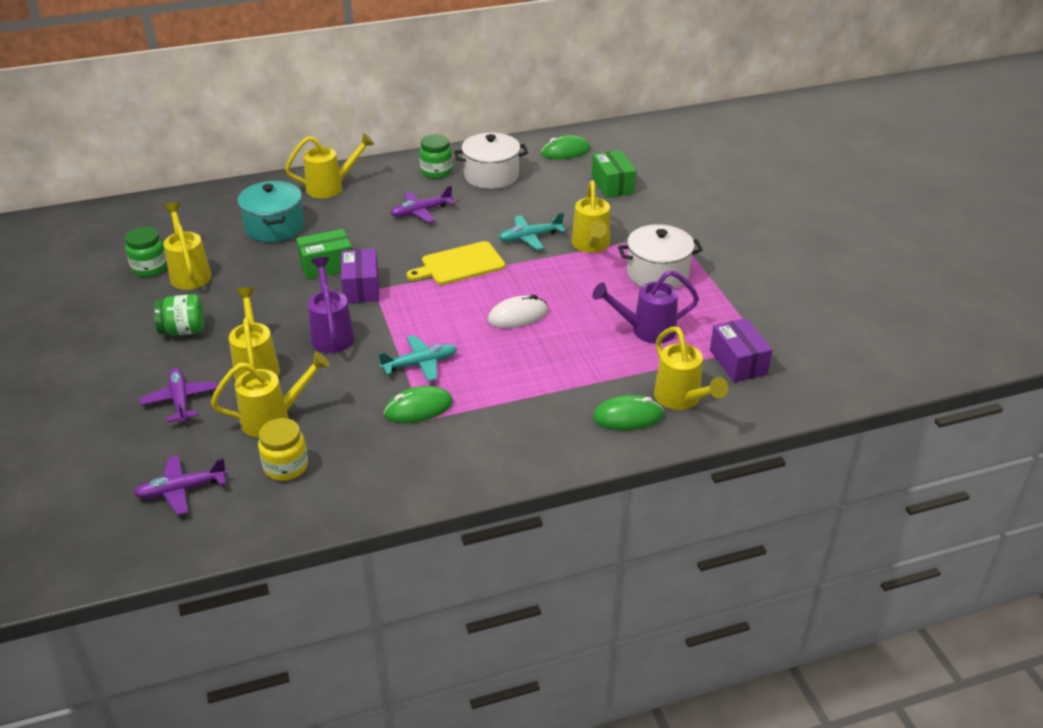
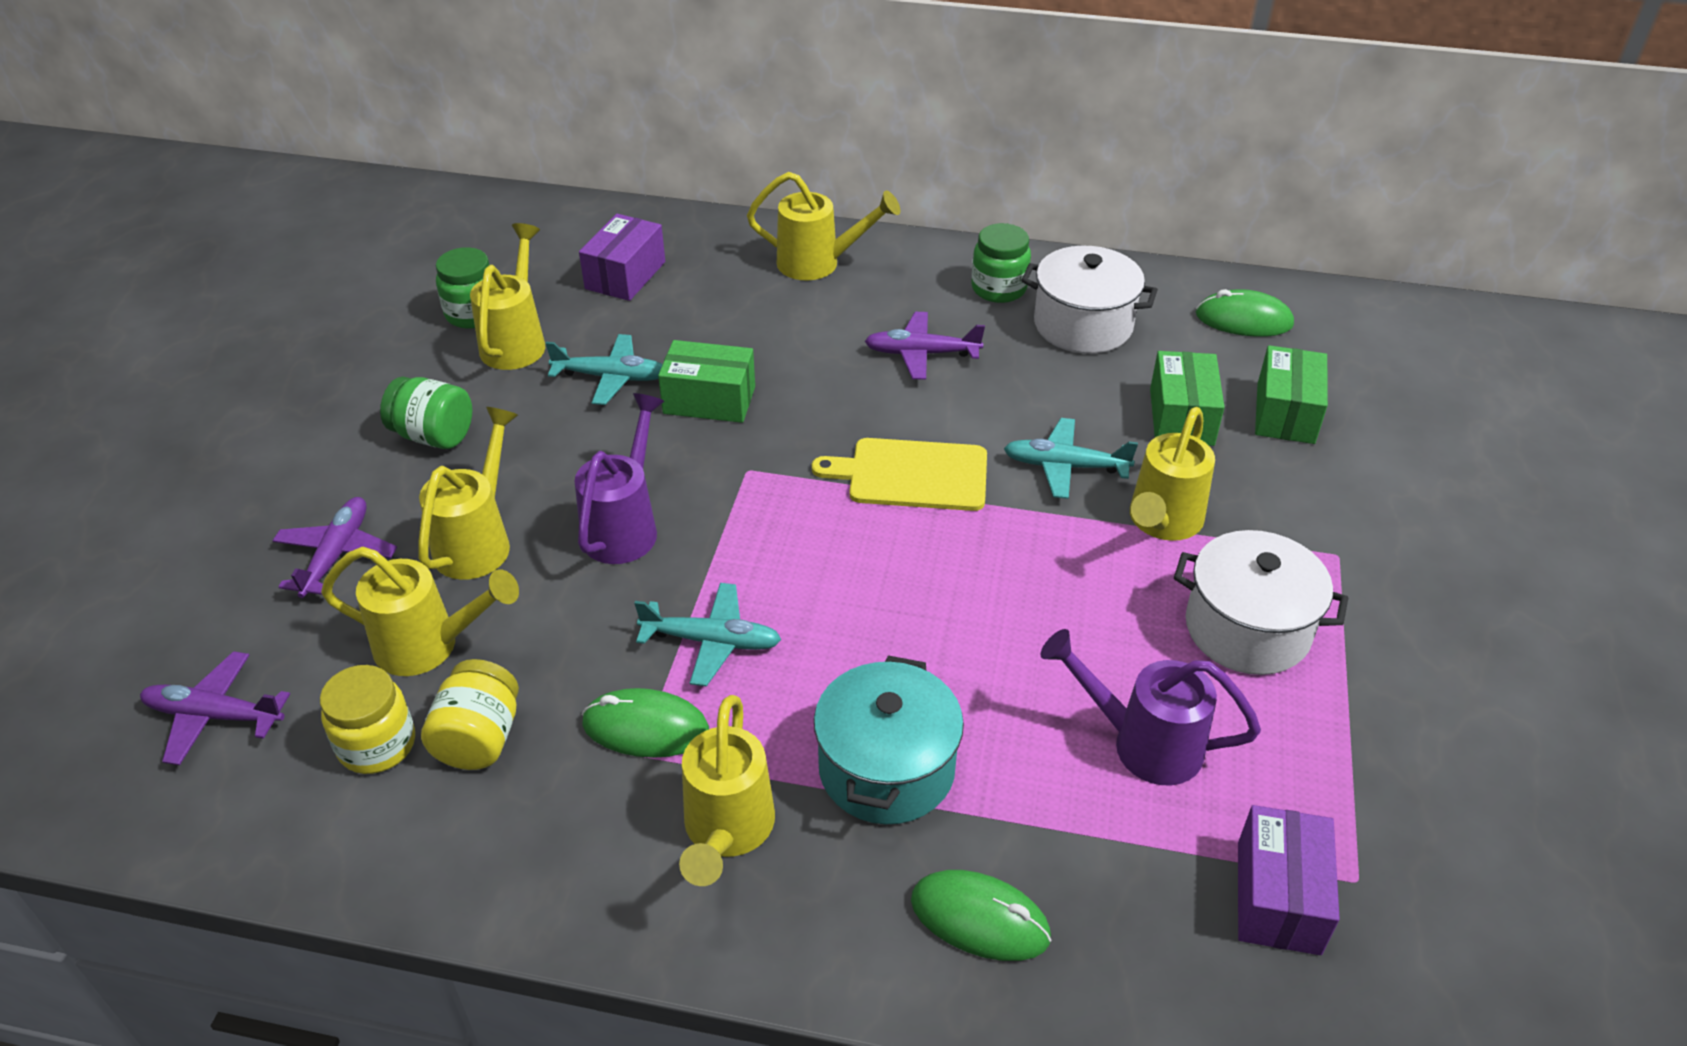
camera: 30 degrees right, 5 degrees up
turquoise pot [238,181,304,242] -> turquoise pot moved to [814,655,964,824]
purple box [341,249,379,303] -> purple box moved to [579,214,665,301]
white mouse [487,295,548,328] -> none
yellow watering can [654,326,728,410] -> yellow watering can moved to [679,695,775,886]
none -> yellow jar [421,659,519,770]
none -> turquoise plane [545,334,663,405]
none -> green box [1150,351,1225,446]

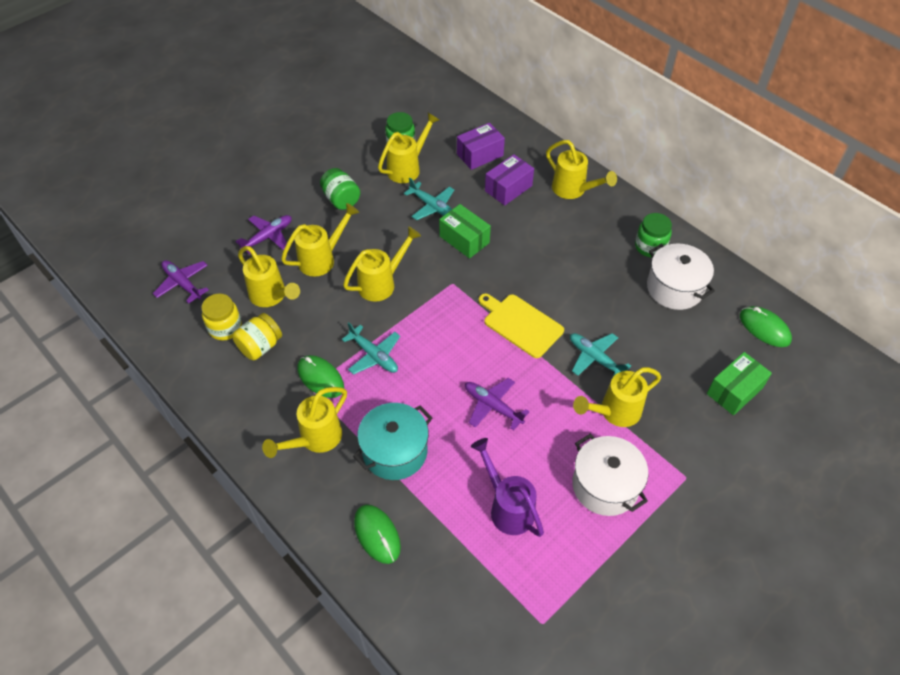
camera: 35 degrees right, 10 degrees up
purple watering can [575,393,664,564] -> yellow watering can [343,227,421,302]
purple plane [865,312,985,380] -> purple plane moved to [465,378,530,430]
green box [1150,351,1225,446] -> none
purple box [1238,805,1340,955] -> purple box moved to [485,154,534,205]

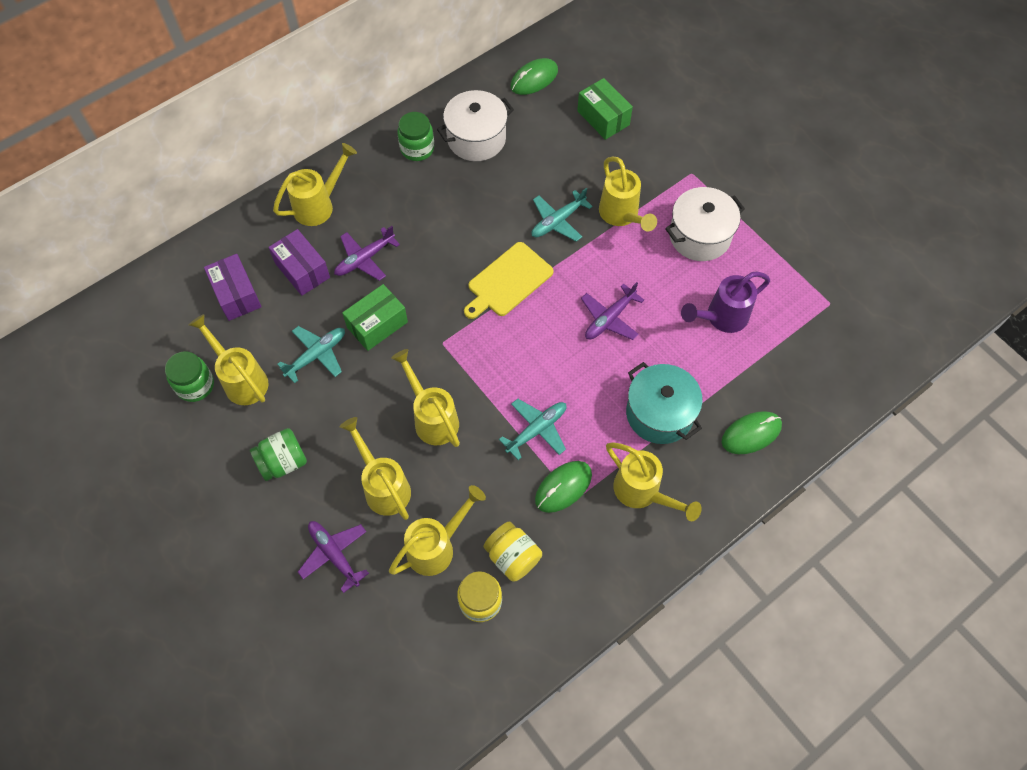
camera: 85 degrees left, 10 degrees up
purple plane [153,260,209,303] -> purple plane moved to [334,226,400,281]

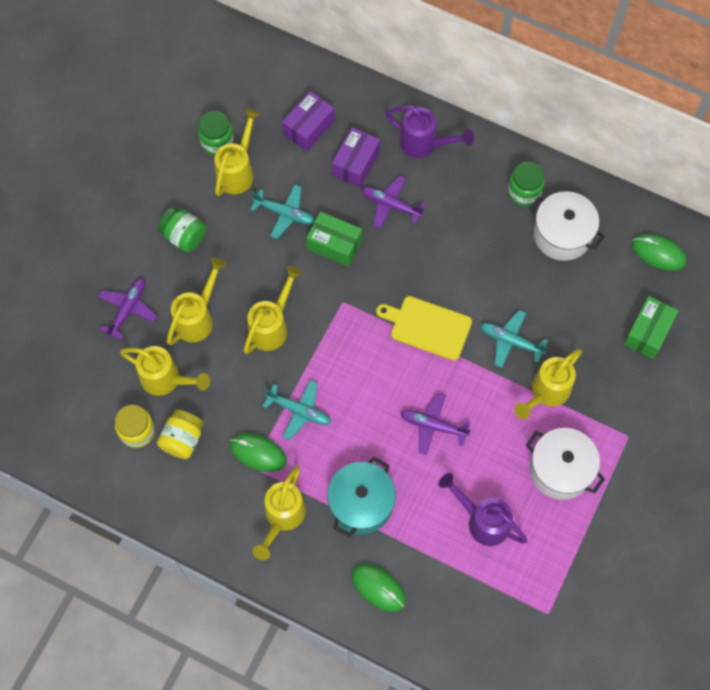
camera: 65 degrees right, 5 degrees up
yellow watering can [273,143,357,226] -> purple watering can [385,105,474,158]

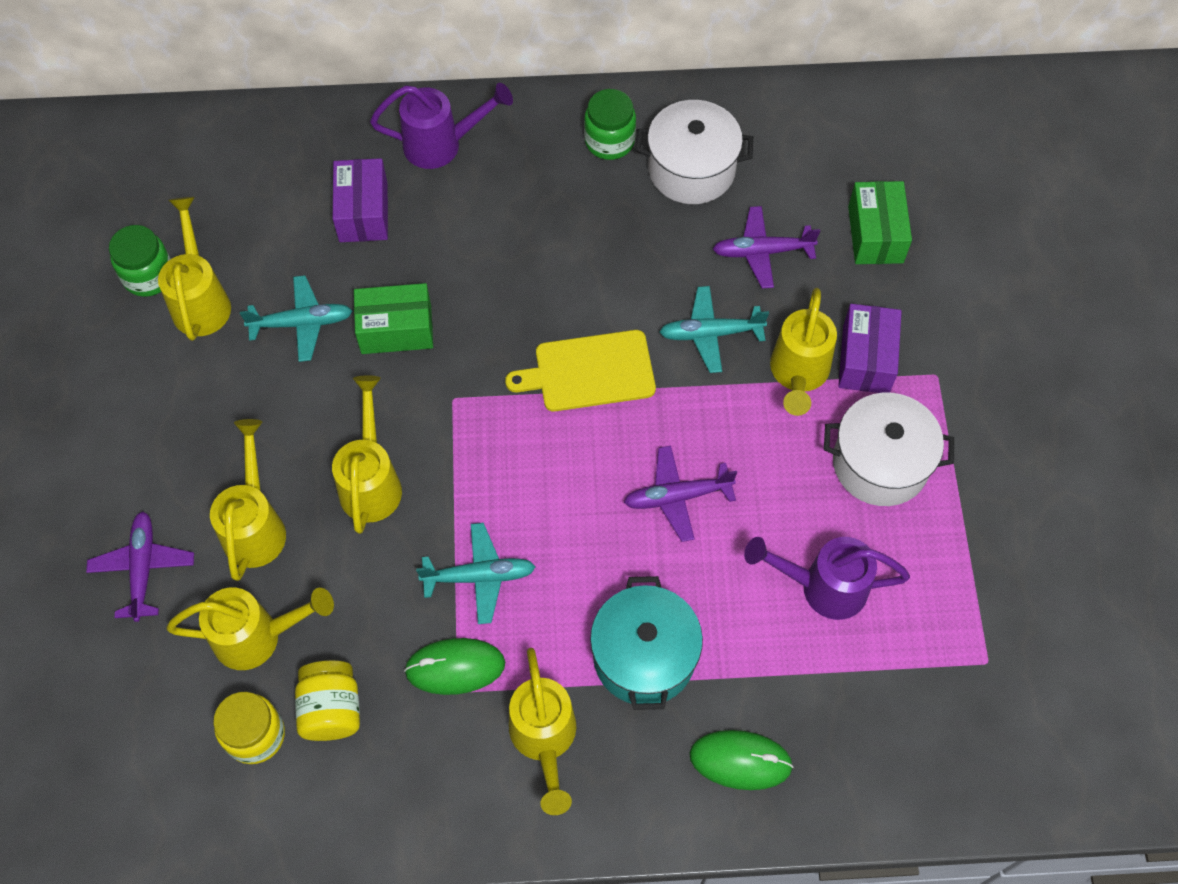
camera: 30 degrees left, 5 degrees down
green jar [158,206,206,252] -> none
purple box [282,91,335,151] -> purple box moved to [838,304,902,393]
purple plane [361,175,426,229] -> purple plane moved to [713,206,820,288]
green mouse [632,234,687,271] -> none

